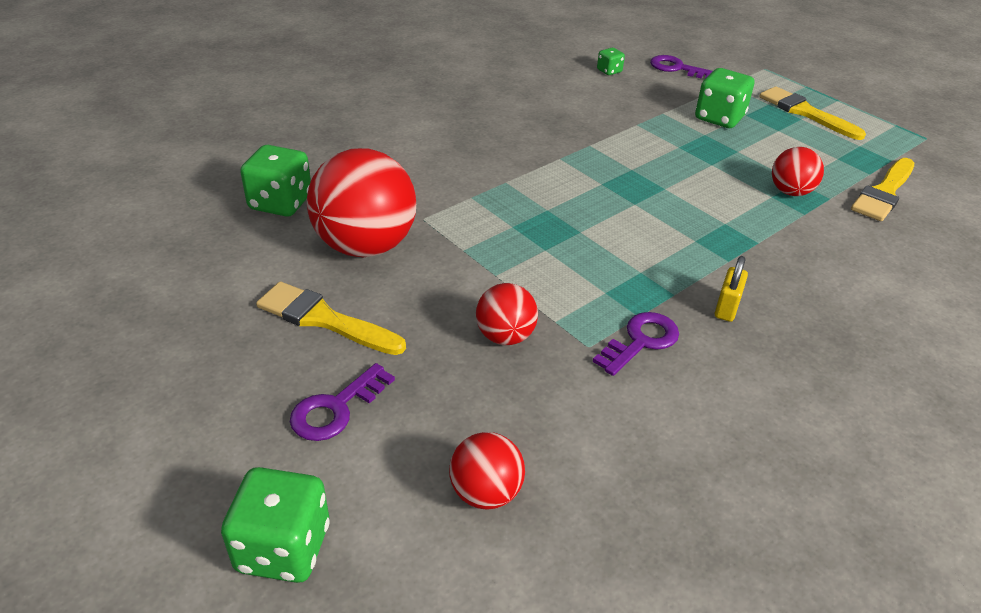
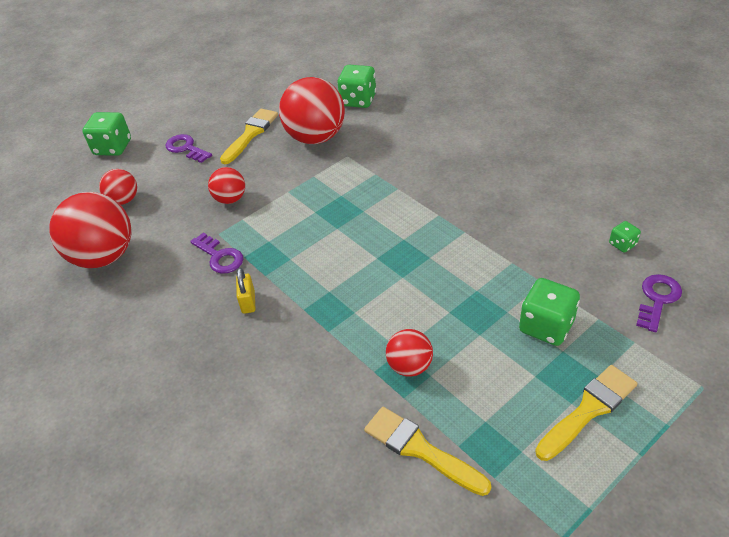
camera: 95 degrees right, 5 degrees up
yellow padlock [715,256,748,322] -> yellow padlock turned 60 degrees clockwise [236,268,256,314]
none -> red ball [49,192,132,268]

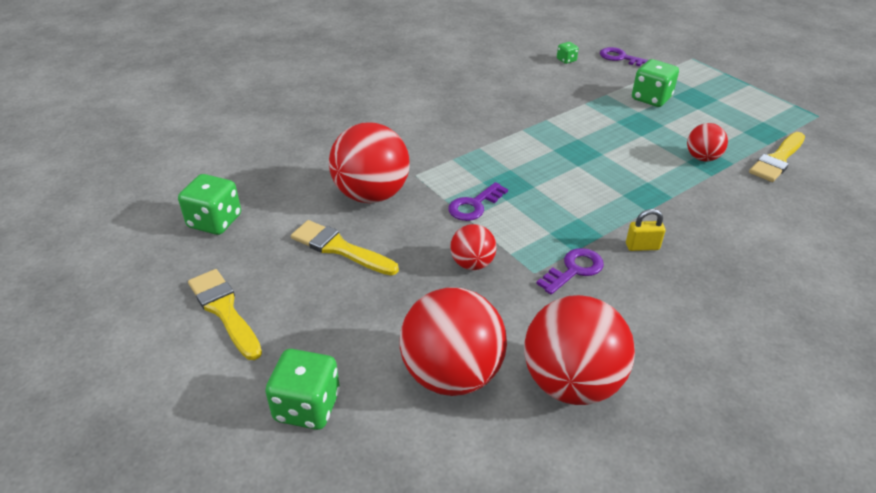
camera: 90 degrees left, 5 degrees down
red ball [99,169,137,205] -> red ball [400,287,507,396], size x1.92
purple key [166,134,212,163] -> purple key moved to [448,182,508,221]
green dice [337,65,376,108] -> green dice moved to [178,174,241,235]
yellow brush [535,365,637,461] -> yellow brush moved to [188,269,262,360]

